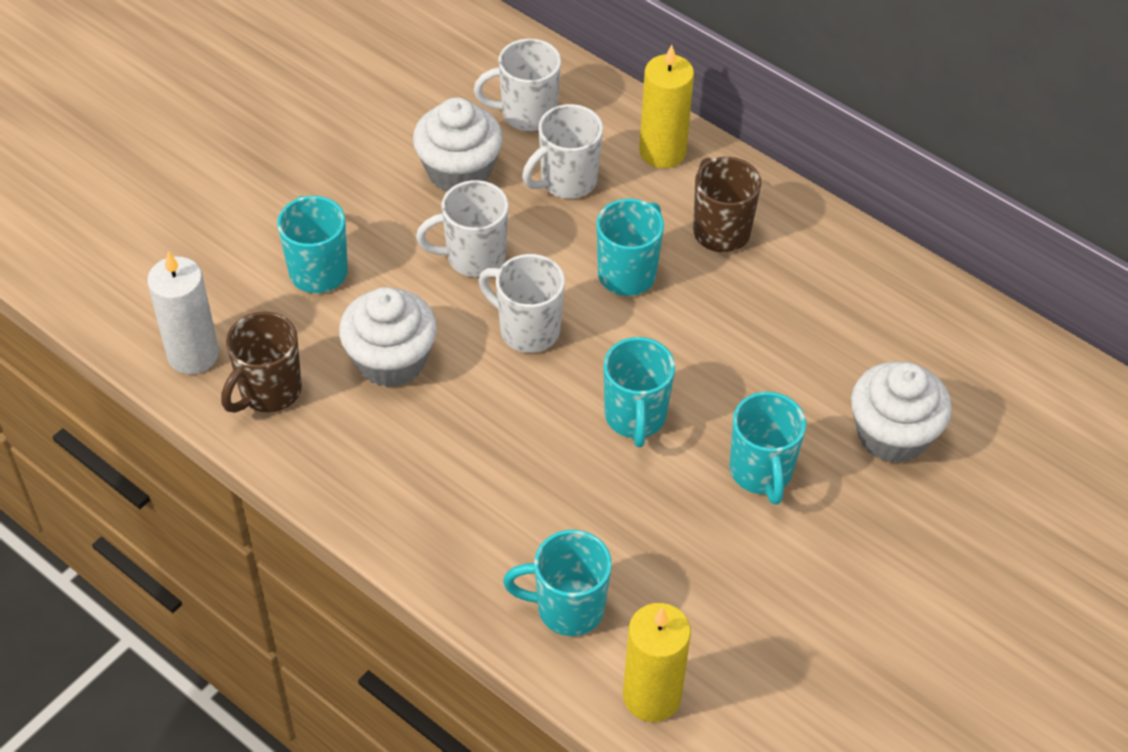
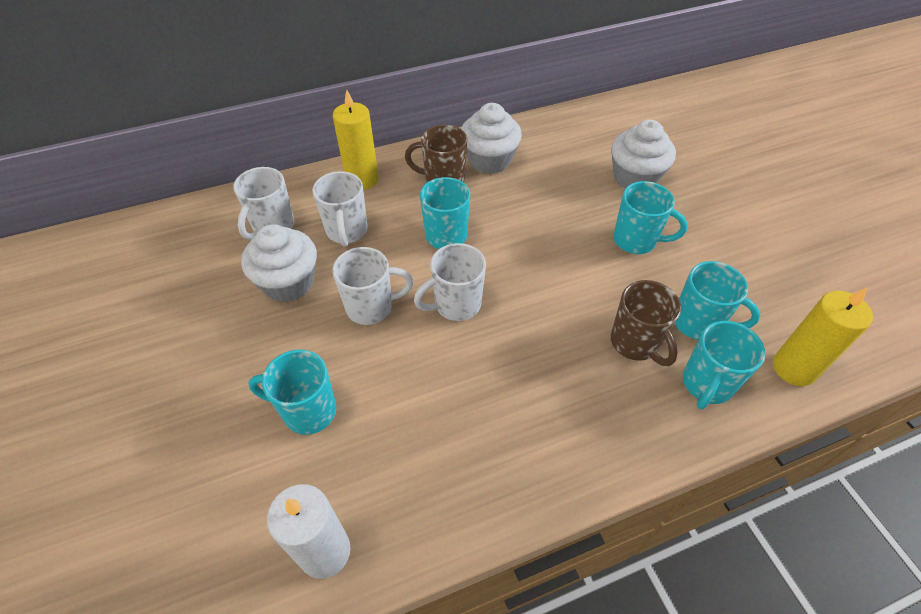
camera: 60 degrees left, 0 degrees up
brown mug [221,311,302,413] -> brown mug moved to [611,280,681,366]
white cupcake [339,287,437,388] -> white cupcake moved to [461,103,522,174]
white mug [416,180,509,277] -> white mug turned 120 degrees counterclockwise [332,247,414,325]
turquoise mug [603,337,675,447] -> turquoise mug moved to [675,261,760,340]

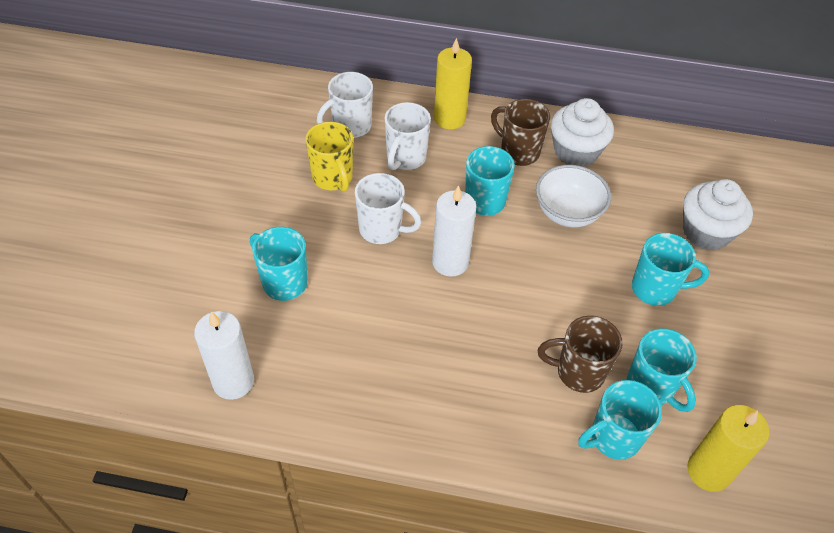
camera: 30 degrees right, 0 degrees up
white cupcake [241,224,317,302] -> yellow mug [306,122,353,192]
white mug [414,243,486,321] -> white candle [432,185,477,277]
brown mug [611,280,681,366] -> brown mug turned 90 degrees clockwise [538,316,623,393]
turquoise mug [613,181,688,254] -> turquoise mug turned 45 degrees counterclockwise [632,233,709,306]
none -> white bowl [536,165,611,227]

